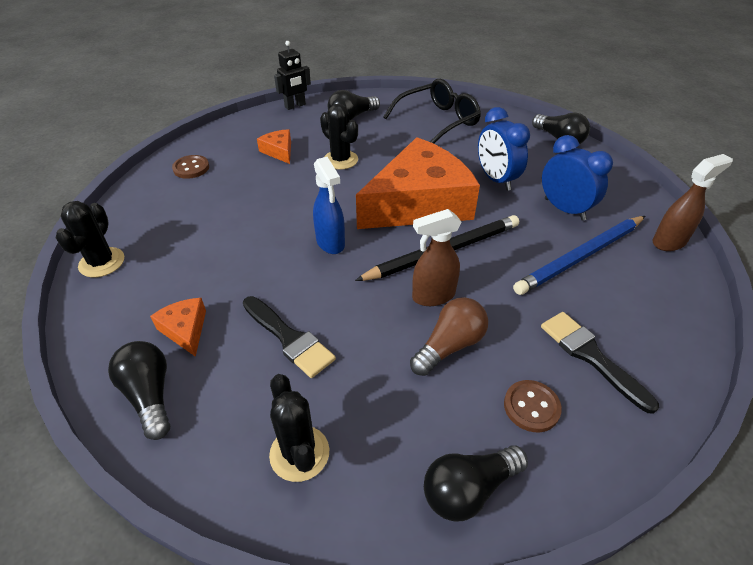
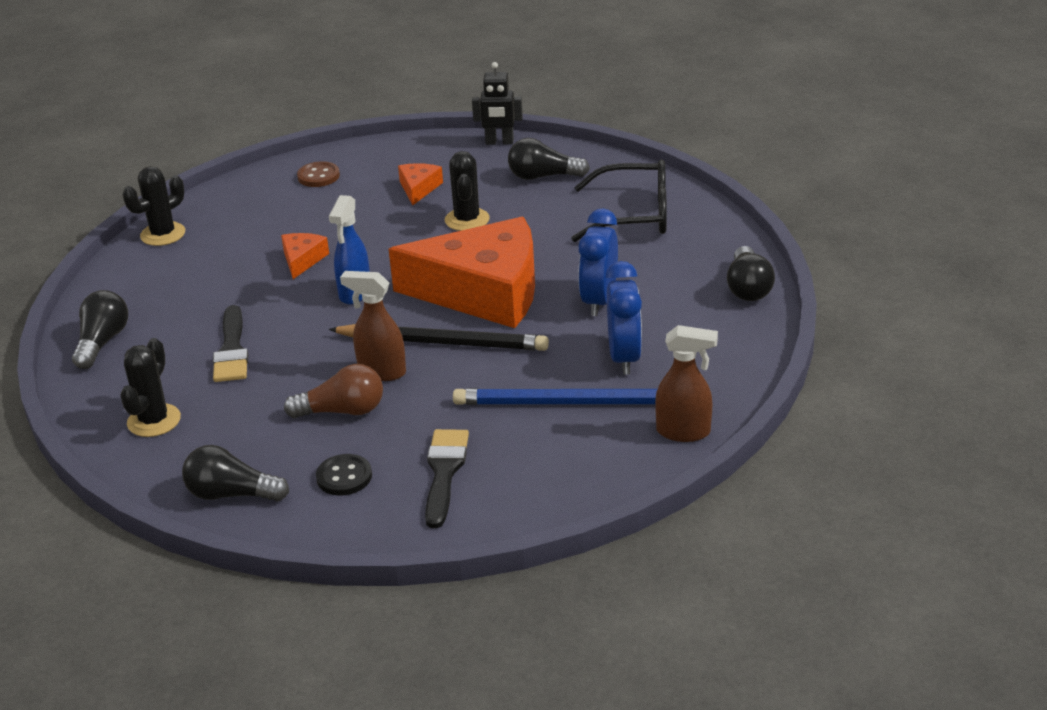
camera: 40 degrees right, 10 degrees down
orange cheese [150,298,206,357] -> orange cheese moved to [281,233,329,279]
brown button [504,380,562,432] -> black button [316,454,372,496]

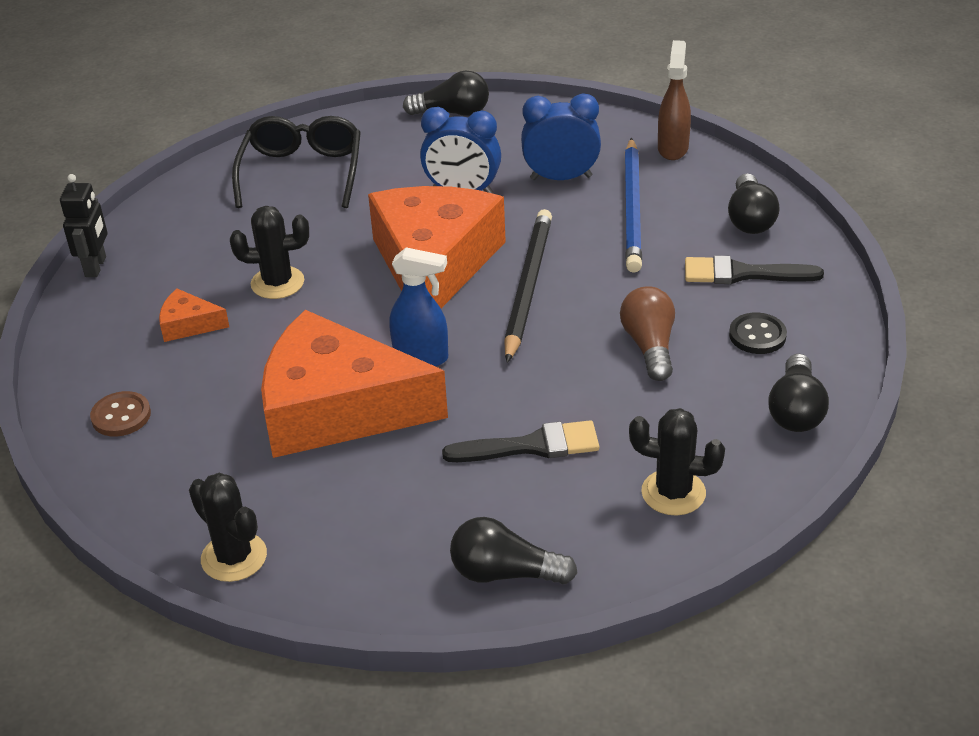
camera: 90 degrees left, 5 degrees up
orange cheese [281,233,329,279] -> orange cheese [261,310,448,458], size x2.50
brown spray bottle [340,271,406,381] -> none
black light bulb [508,138,590,180] -> black light bulb moved to [728,174,779,234]

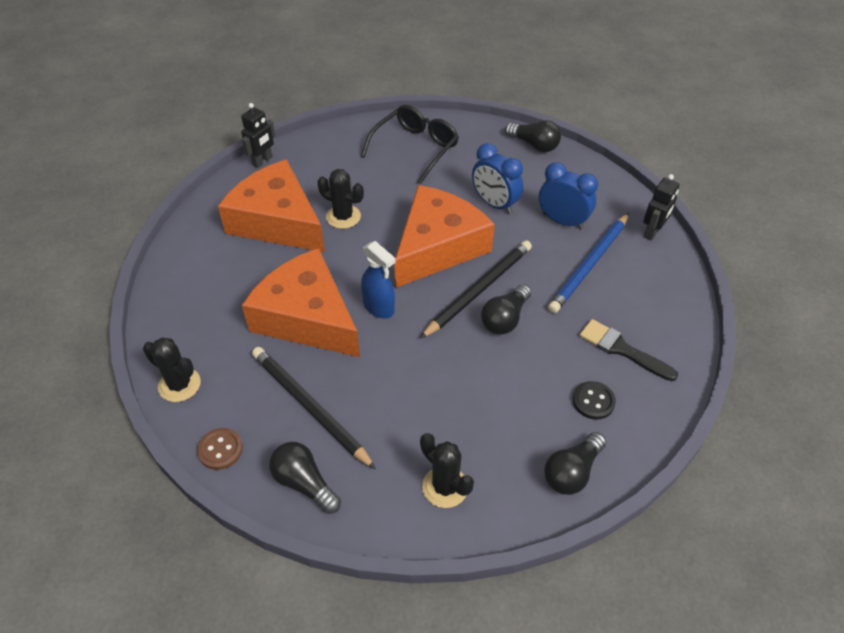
camera: 30 degrees right, 10 degrees up
brown button [90,391,151,437] -> brown button moved to [197,428,243,470]
orange cheese [159,289,229,342] -> orange cheese [218,159,325,252], size x2.50
black cactus [189,473,267,582] -> black cactus turned 45 degrees counterclockwise [143,337,201,402]
black brush [442,420,599,462] -> none
brown light bulb [620,286,675,381] -> none
brown spray bottle [658,40,691,160] -> black robot [643,174,680,240]
black light bulb [728,174,779,234] -> black light bulb moved to [481,284,531,335]
none -> black pencil [252,347,376,469]

